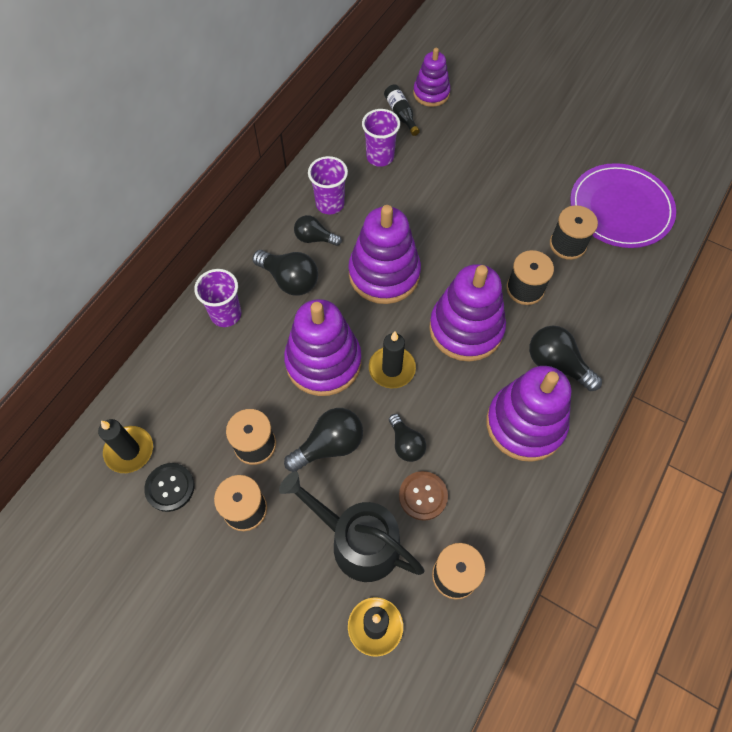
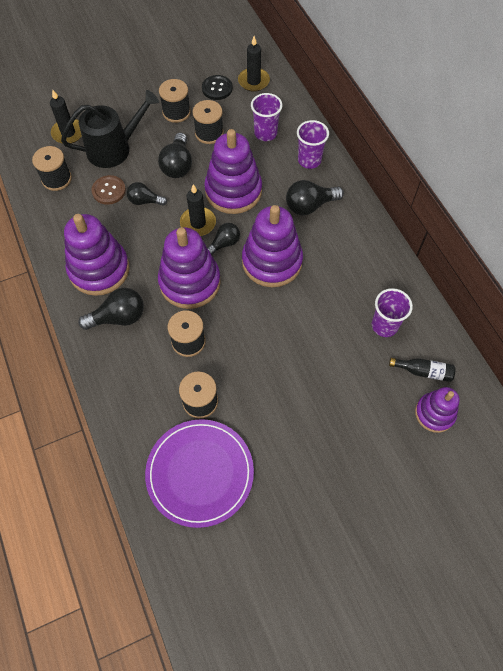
camera: 125 degrees right, 0 degrees up
black light bulb [294,215,342,246] -> black light bulb moved to [207,223,240,255]
purple cup [308,156,348,214] -> purple cup moved to [251,93,282,141]

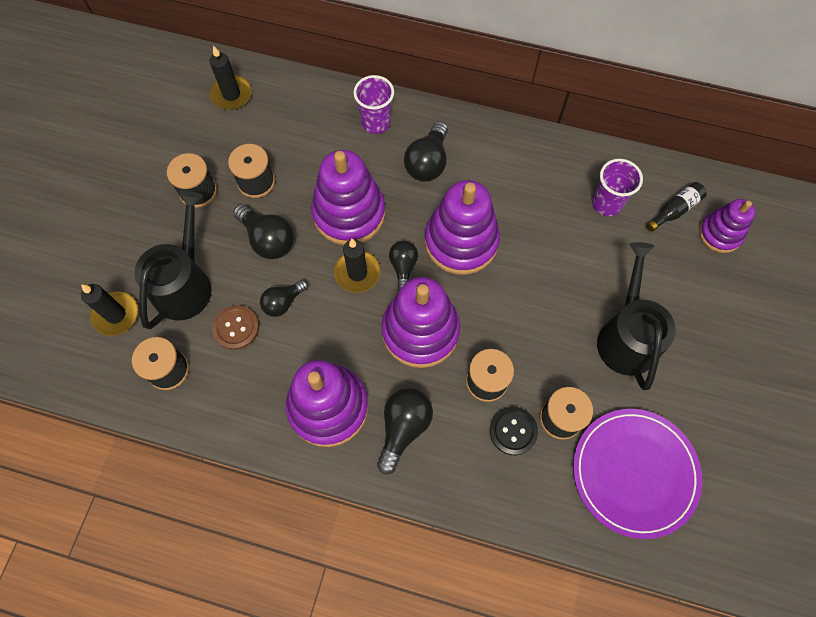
camera: 50 degrees left, 5 degrees up
black button [202,75,232,100] -> black button moved to [490,407,538,455]
purple cup [251,93,282,141] -> none
none -> black watering can [597,242,676,390]

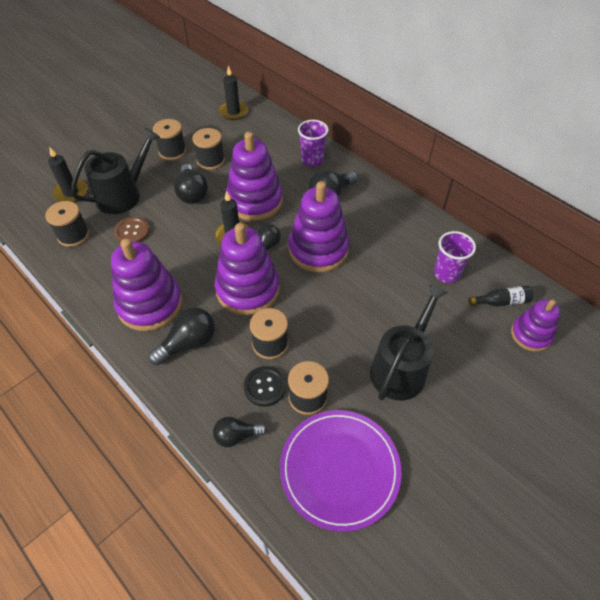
camera: 30 degrees right, 15 degrees down
black light bulb [260,280,308,317] -> black light bulb moved to [213,417,267,447]

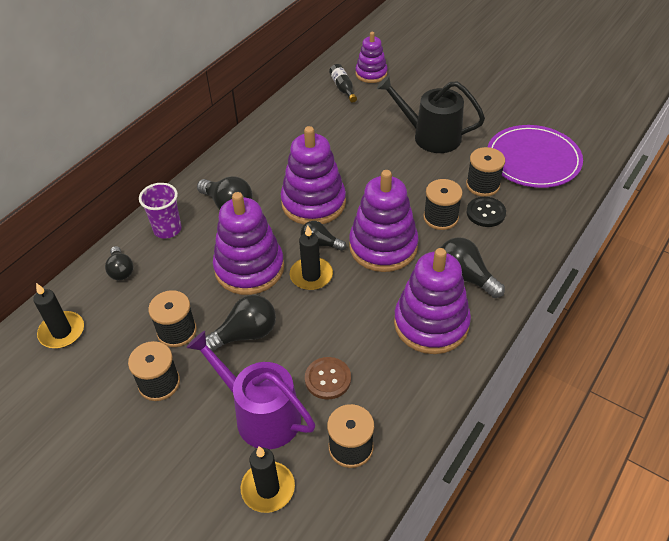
camera: 100 degrees left, 5 degrees down
black watering can [71,128,160,214] -> purple watering can [186,331,315,449]
black light bulb [213,417,267,447] -> black light bulb moved to [105,246,133,280]
purple cup [434,231,476,283] -> none

